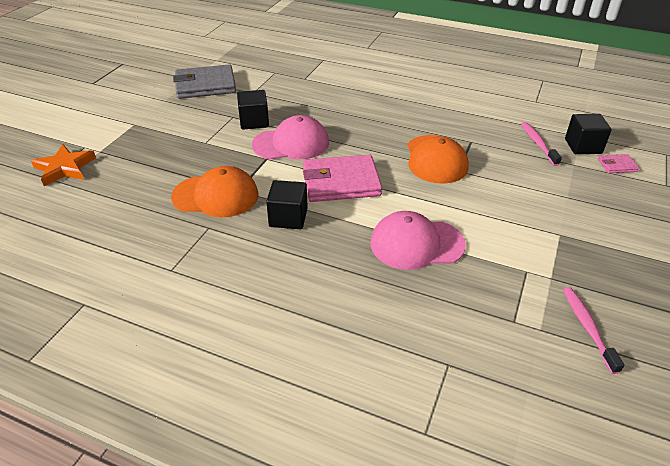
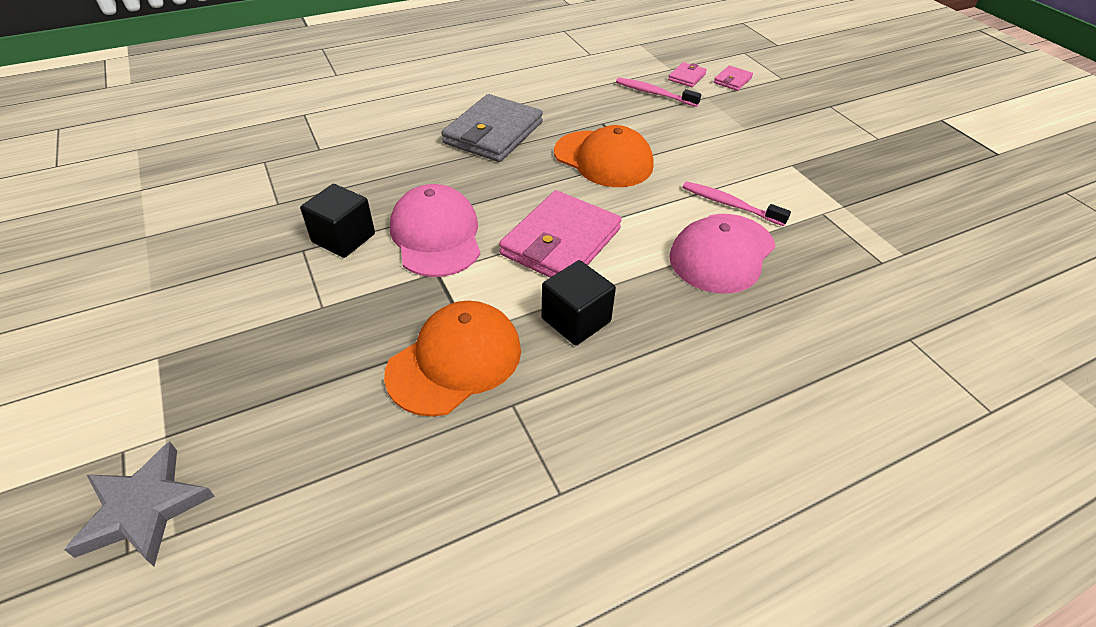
camera: 50 degrees left, 5 degrees up
orange star [31,144,96,186] -> grey star [64,442,215,566]
grey wallet [173,64,236,99] -> grey wallet moved to [441,94,543,162]
pink cap [252,115,329,159] -> pink cap turned 45 degrees counterclockwise [390,184,480,277]
pink toothbrush [563,287,624,374] -> pink toothbrush moved to [683,181,791,226]
black cube [565,114,612,154] -> pink wallet [668,62,707,87]

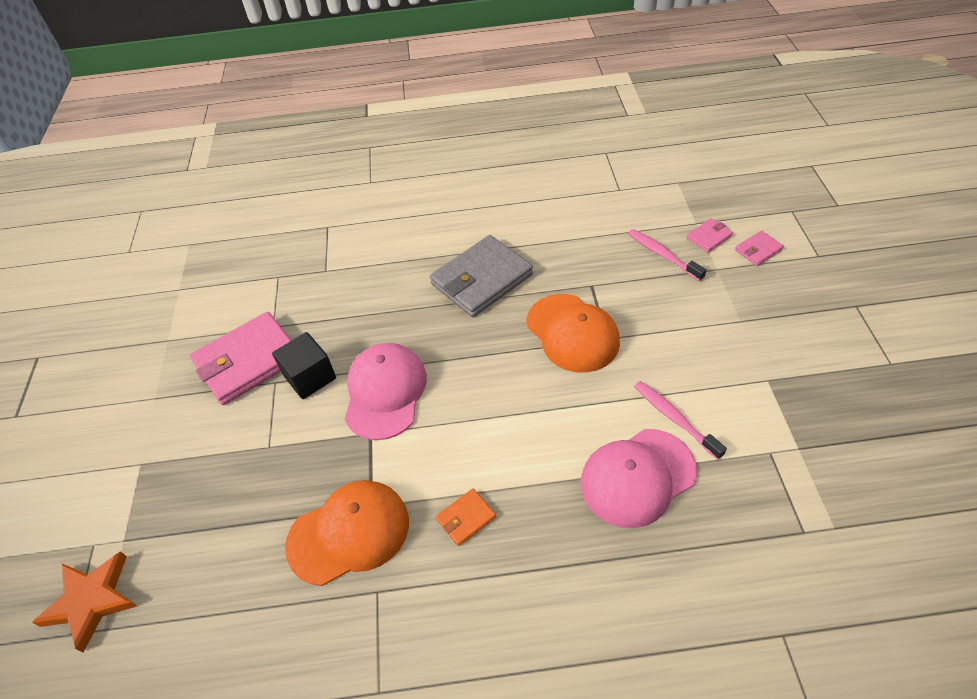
camera: 25 degrees right, 5 degrees up
grey star [64,442,215,566] -> orange star [32,551,137,652]
pink wallet [499,190,622,278] -> pink wallet moved to [190,312,292,405]
black cube [542,260,616,346] -> orange wallet [436,489,496,546]

